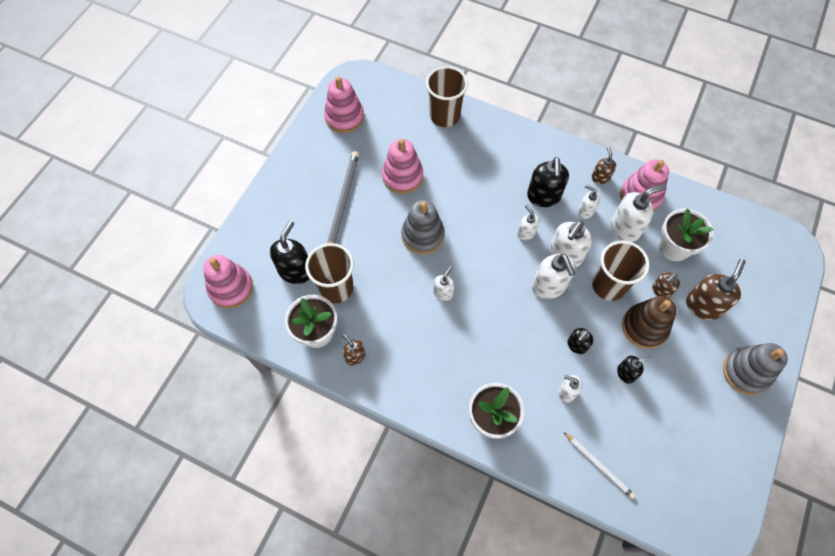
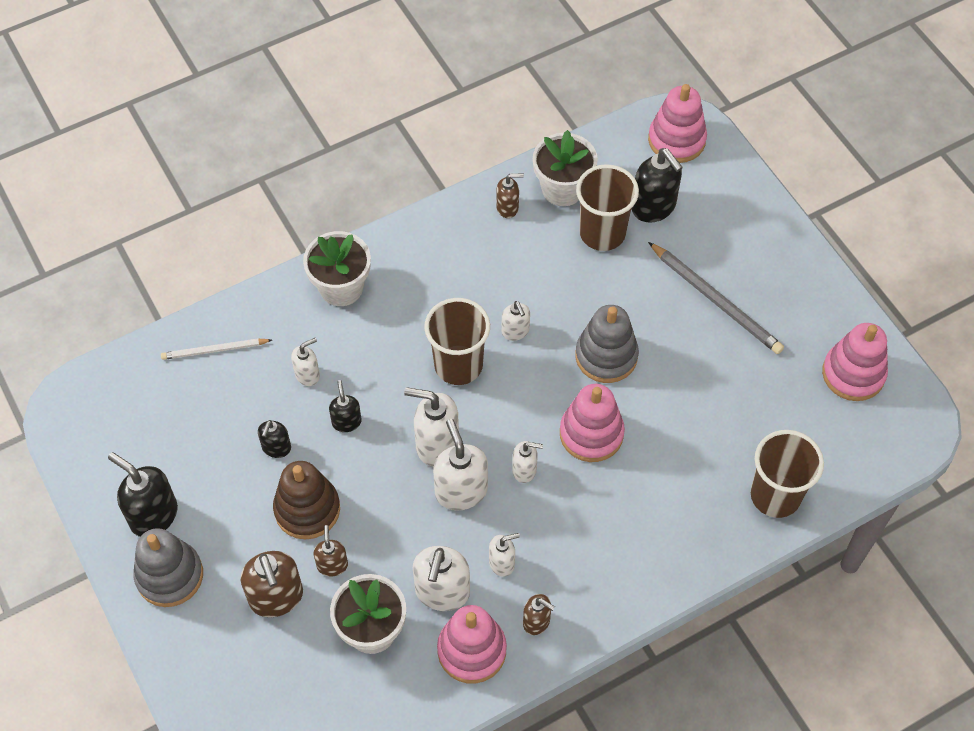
camera: 125 degrees right, 5 degrees down
pink stacking toy [382,139,423,194] -> pink stacking toy moved to [560,384,625,462]
black soap dispenser [527,157,569,207] -> black soap dispenser moved to [108,452,178,537]
brown cup [592,241,650,301] -> brown cup moved to [424,298,490,385]

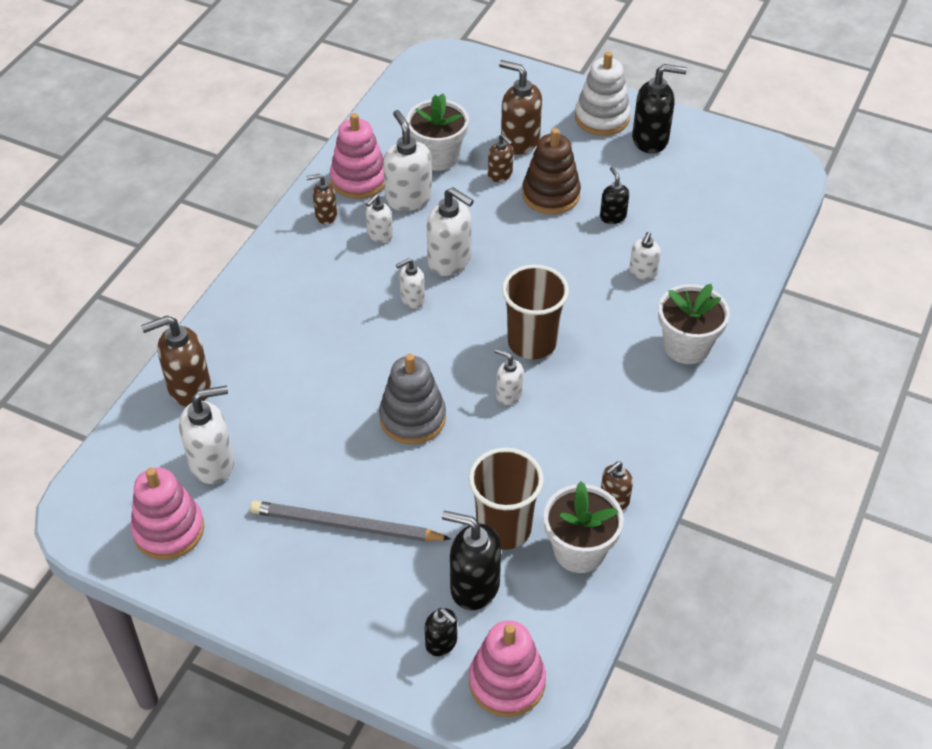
camera: 145 degrees right, 10 degrees down
grey stacking toy [133,528,203,607] -> white stacking toy [575,51,631,136]
white pencil [161,338,272,360] -> none
black soap dispenser [329,380,362,432] -> black soap dispenser moved to [425,608,457,656]
white soap dispenser [404,387,459,466] -> white soap dispenser moved to [179,385,234,484]
pink stacking toy [560,384,625,462] -> none
brown cup [751,430,824,518] -> brown soap dispenser [141,316,211,407]

